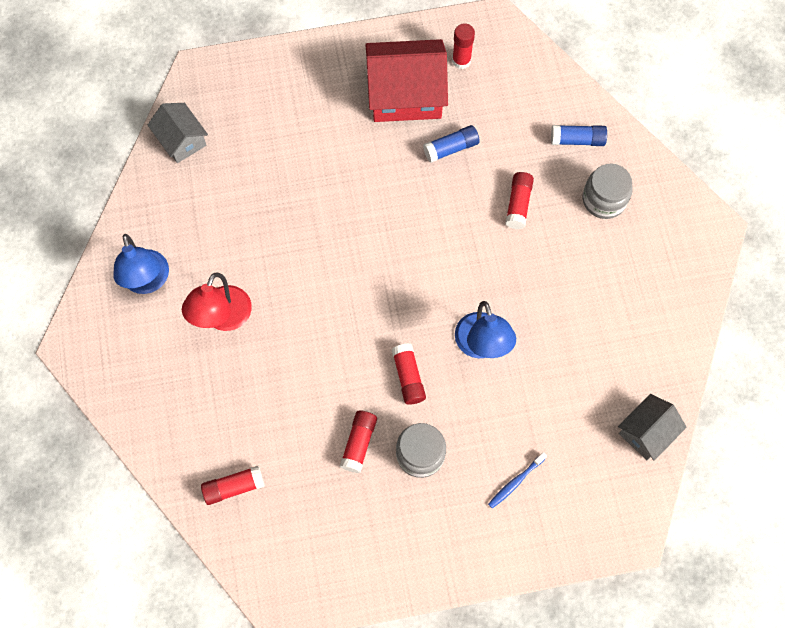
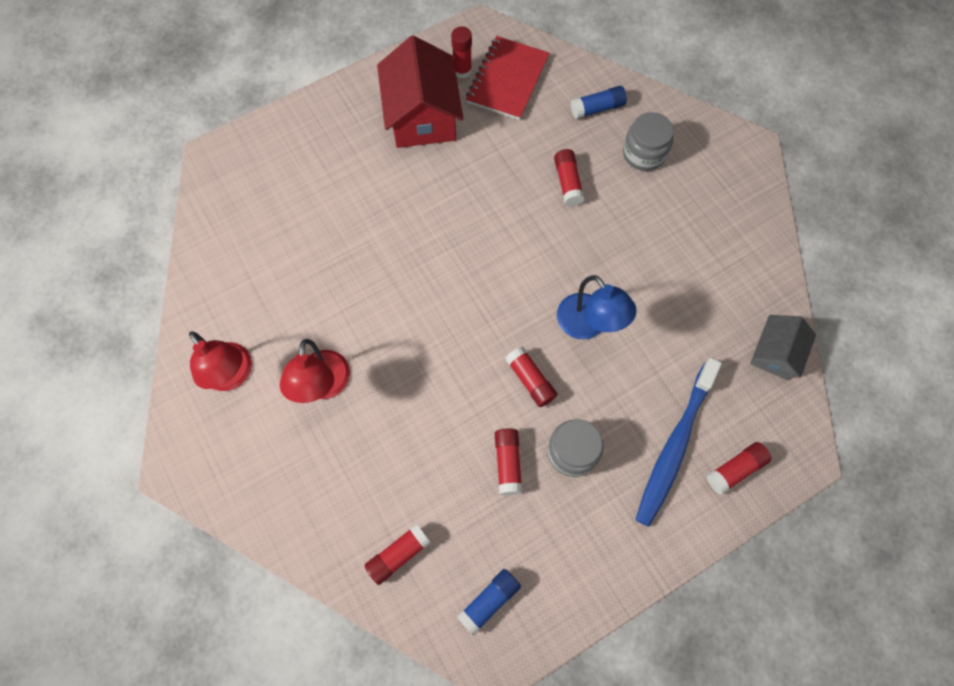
camera: 20 degrees left, 0 degrees up
blue lamp [113,234,169,294] -> red lamp [189,331,252,391]
grey house [148,103,208,163] -> none
red house [365,39,448,122] -> red house turned 75 degrees counterclockwise [377,35,463,148]
blue glue stick [423,125,480,163] -> blue glue stick moved to [457,569,521,636]
blue toothbrush [488,452,547,508] -> blue toothbrush [635,358,722,527], size x2.28
none -> red notebook [466,36,550,120]
none -> red glue stick [707,442,772,495]

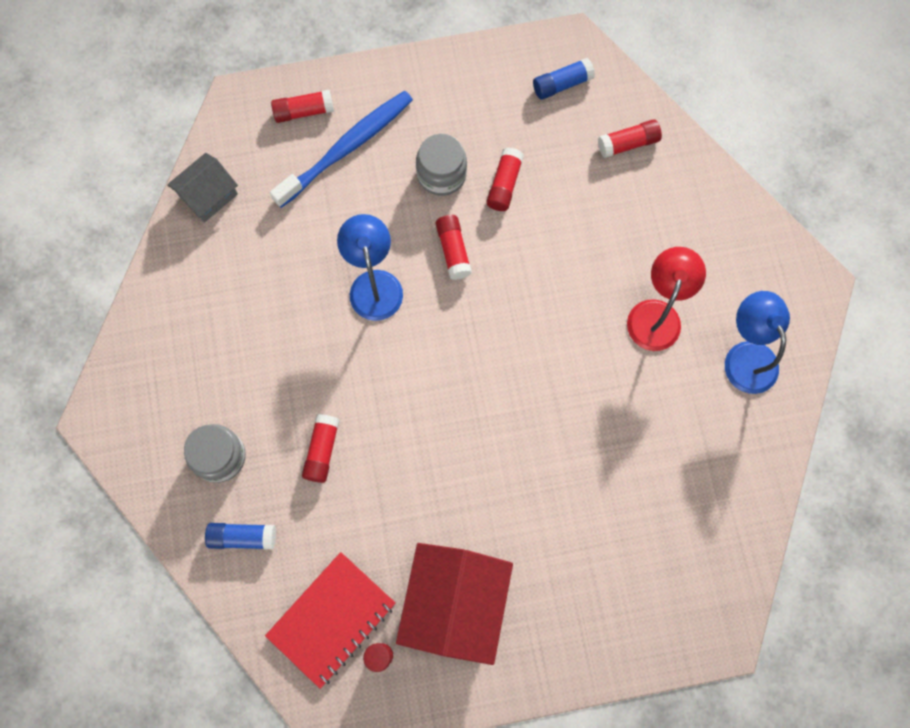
camera: 160 degrees left, 5 degrees up
red lamp [189,331,252,391] -> blue lamp [725,291,790,394]

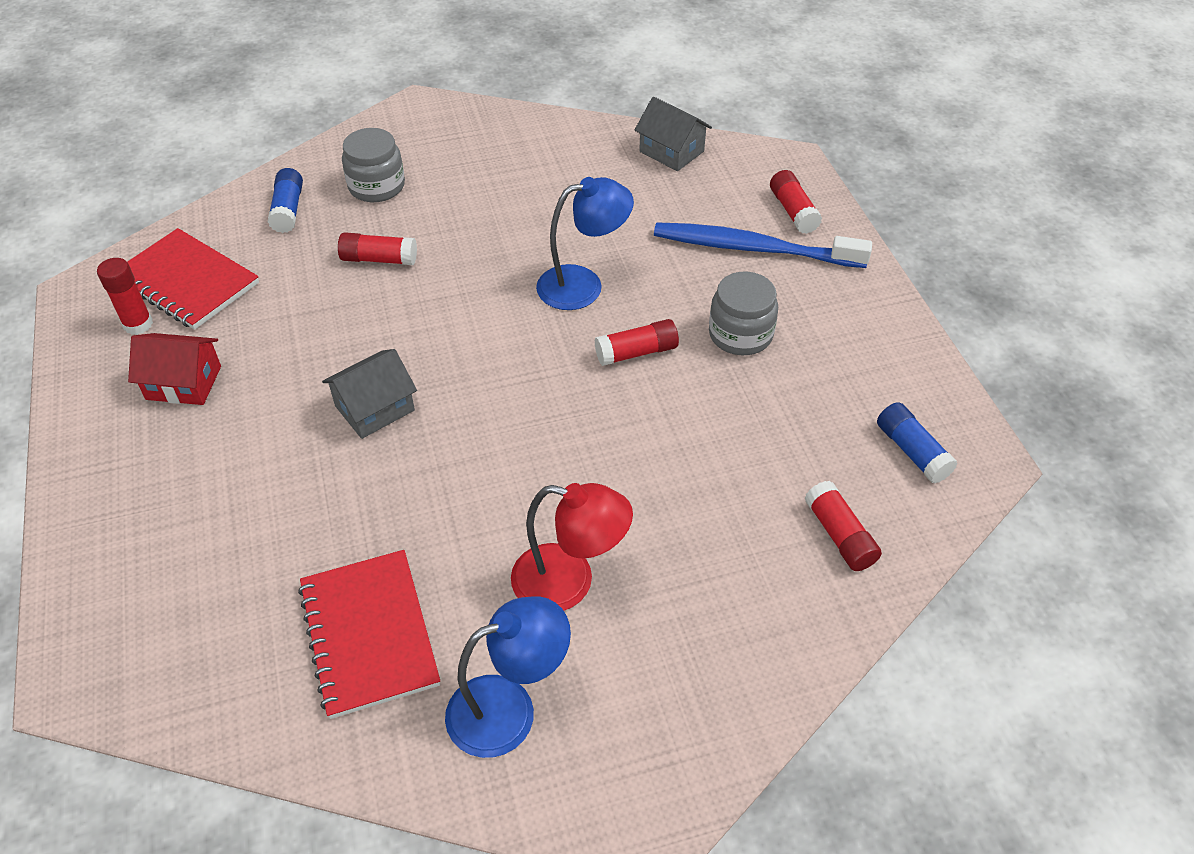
camera: 85 degrees right, 25 degrees down
blue toothbrush [270,91,413,208] -> blue toothbrush turned 150 degrees clockwise [654,222,872,268]
red house [396,543,513,665] -> red house [128,333,221,405], size x0.57
red glue stick [486,147,524,211] -> none
none -> red notebook [298,550,440,719]
none -> grey house [322,349,417,439]

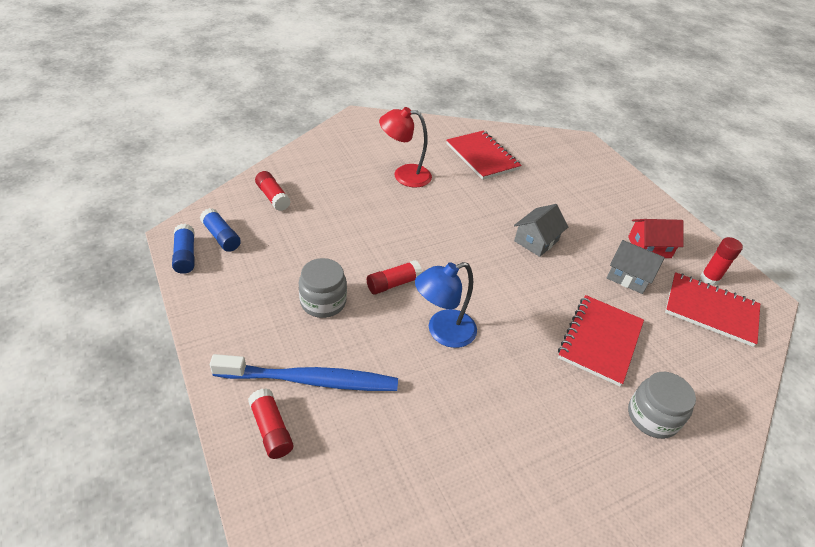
camera: 165 degrees right, 5 degrees down
blue glue stick [268,168,303,233] -> blue glue stick moved to [172,224,194,274]
red glue stick [338,232,417,265] -> red notebook [558,295,644,386]
blue lamp [445,596,571,758] -> none
grey house [635,97,712,171] -> grey house moved to [607,240,665,294]

